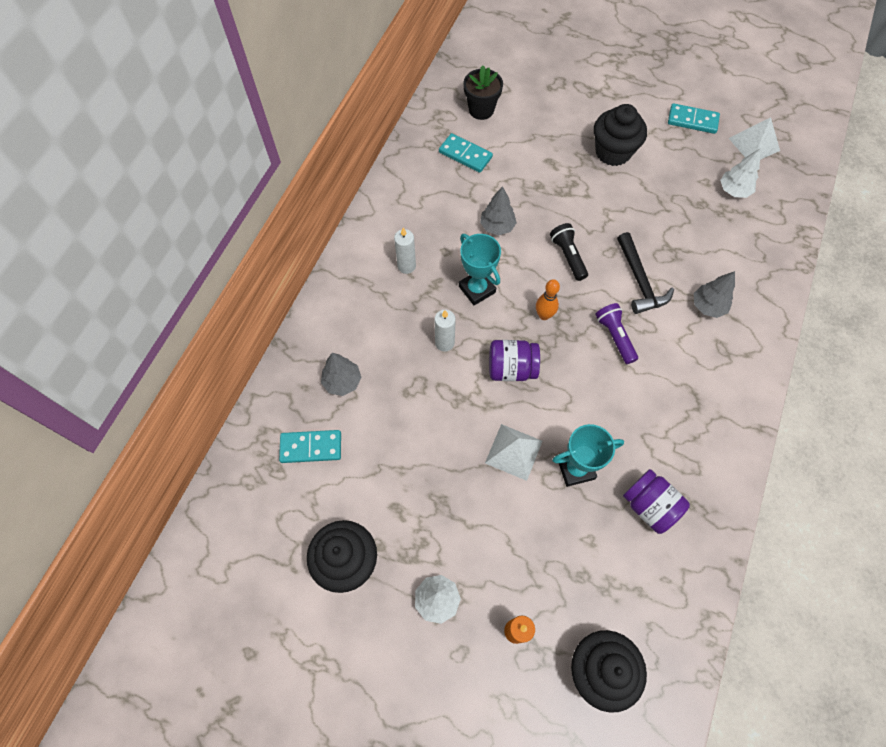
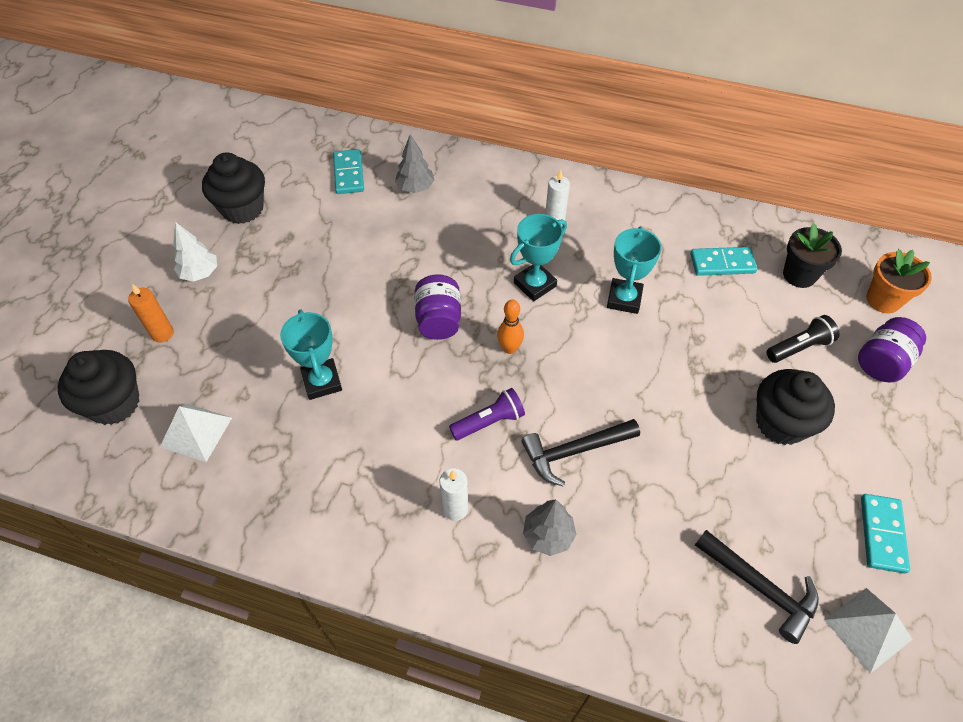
camera: 85 degrees right, 10 degrees down
white candle [435,310,456,352] -> white candle moved to [439,468,468,521]
turquoise domino [439,133,493,173] -> turquoise domino turned 60 degrees clockwise [690,247,757,276]
grey tree [480,186,517,235] -> turquoise trophy [607,226,662,314]
white pyramid [485,424,542,481] -> white pyramid moved to [160,404,232,462]
black flashlight [550,223,588,281] -> black flashlight moved to [766,315,840,363]
purple jar [623,469,690,534] -> purple jar moved to [858,317,926,382]
white tree [720,148,761,198] -> black hammer [695,530,819,644]
none -> orange flower pot [866,249,932,313]

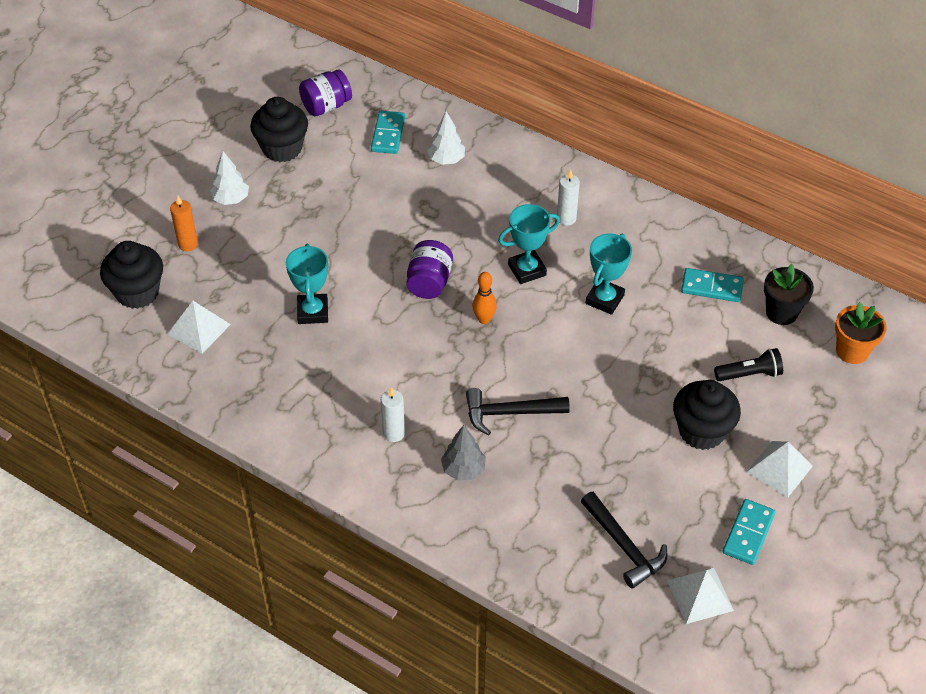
camera: 15 degrees right, 5 degrees down
grey tree [395,134,434,193] -> white tree [427,111,465,165]
purple flashlight [449,388,525,440] -> none
purple jar [858,317,926,382] -> purple jar moved to [299,69,352,116]
none -> white pyramid [747,441,813,498]

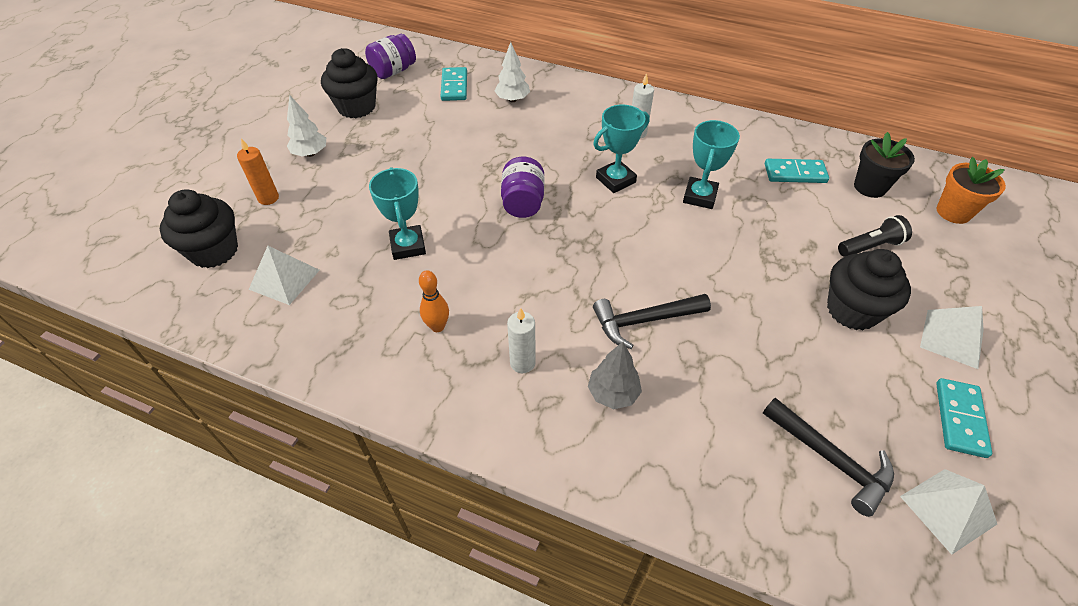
camera: 10 degrees left, 0 degrees up
orange bowling pin [472,272,497,324] -> orange bowling pin moved to [419,270,449,332]

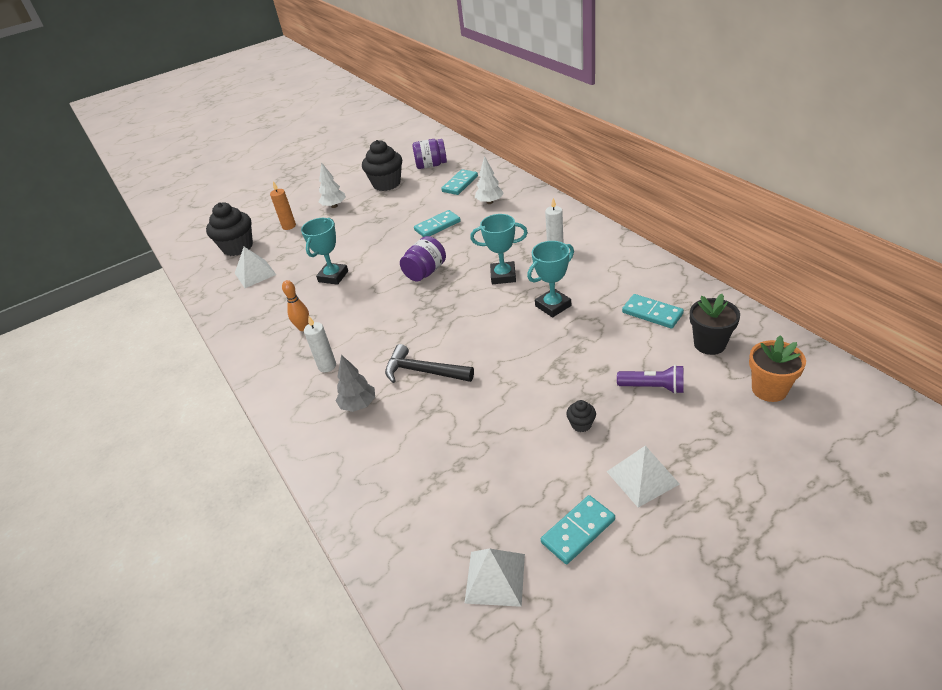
camera: 40 degrees right, 10 degrees down
black hammer [763,398,894,517] -> none
black cupcake [827,249,911,330] -> black cupcake [566,400,596,432], size x0.44
black flashlight [838,215,912,257] -> purple flashlight [617,365,684,394]
none -> turquoise domino [414,210,461,237]

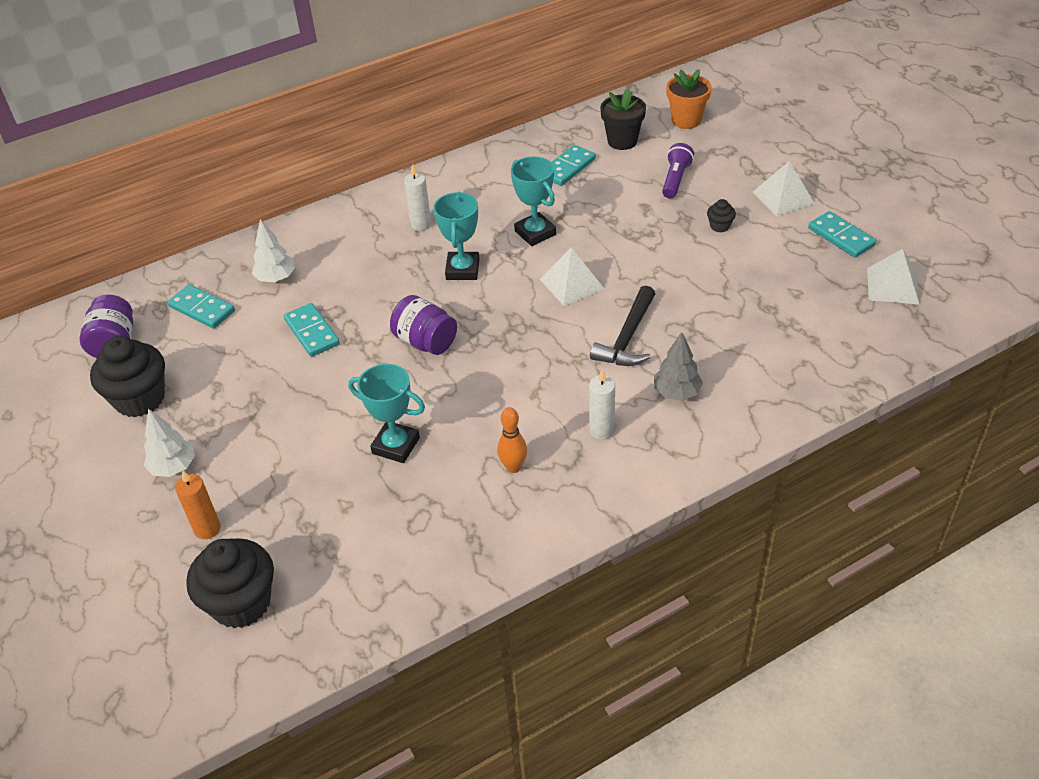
camera: 90 degrees left, 5 degrees up
white pyramid [235,247,276,288] -> white pyramid moved to [540,247,604,306]

